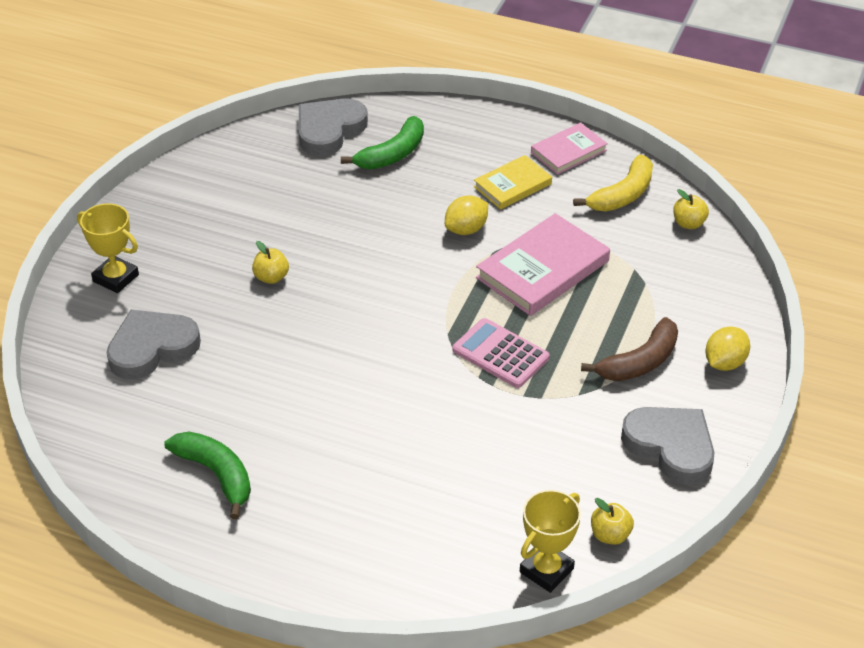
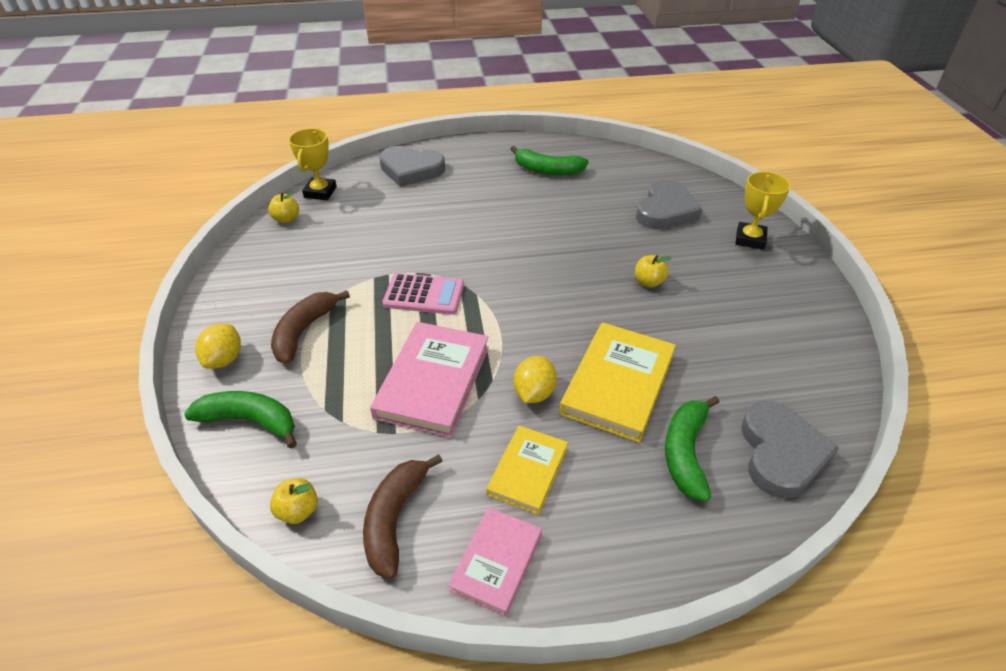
camera: 150 degrees right, 0 degrees up
yellow trophy [77,203,139,293] -> yellow trophy turned 75 degrees counterclockwise [736,172,791,250]
yellow banana [573,155,653,211] -> brown banana [363,454,443,579]
grey heart [621,407,714,485] -> grey heart moved to [379,146,445,187]
none -> green banana [184,391,297,449]
none -> yellow book [559,322,676,443]

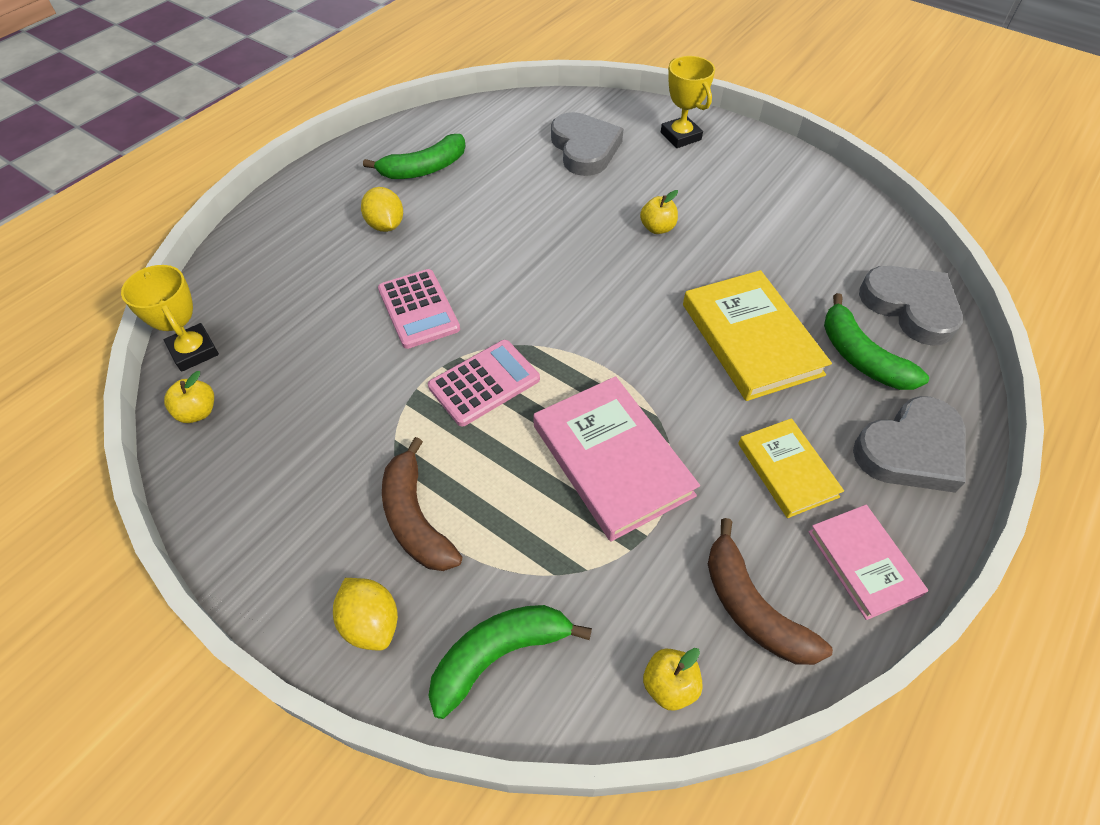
camera: 45 degrees left, 10 degrees up
grey heart [379,146,445,187] -> grey heart moved to [853,396,966,493]
yellow lemon [514,356,557,403] -> yellow lemon moved to [361,187,403,232]
none -> pink calculator [378,269,460,349]

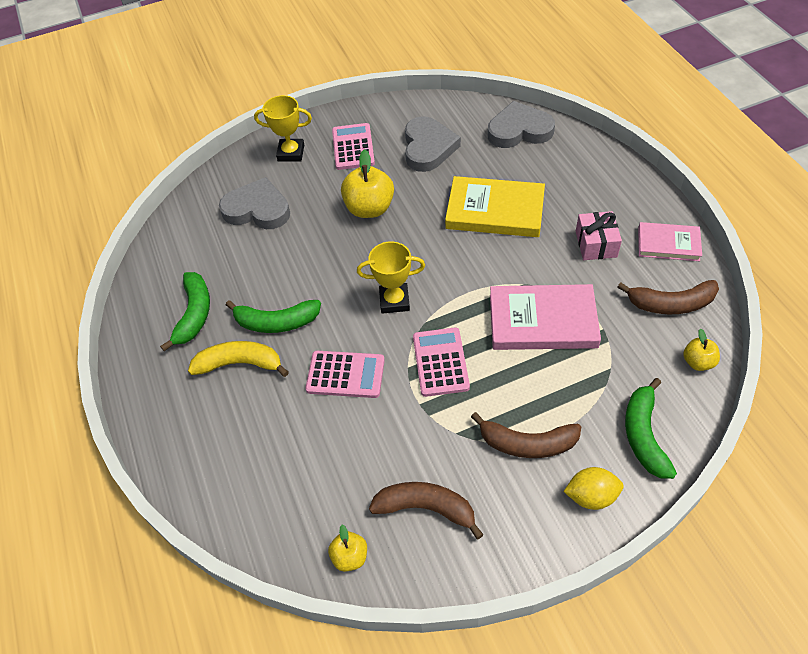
camera: 55 degrees left, 0 degrees up
yellow trophy [121,265,219,372] -> yellow trophy moved to [357,241,425,314]
yellow lemon [361,187,403,232] -> yellow banana [188,341,289,377]
yellow apple [640,190,678,234] -> yellow apple [341,149,394,218], size x1.83
yellow book [738,418,844,518] -> pink gift [576,211,622,260]
green banana [824,293,929,390] -> green banana moved to [226,300,321,333]
grey heart [853,396,966,493] -> grey heart moved to [405,116,461,172]
none -> pink calculator [332,123,375,170]
none -> brown banana [369,482,484,539]

